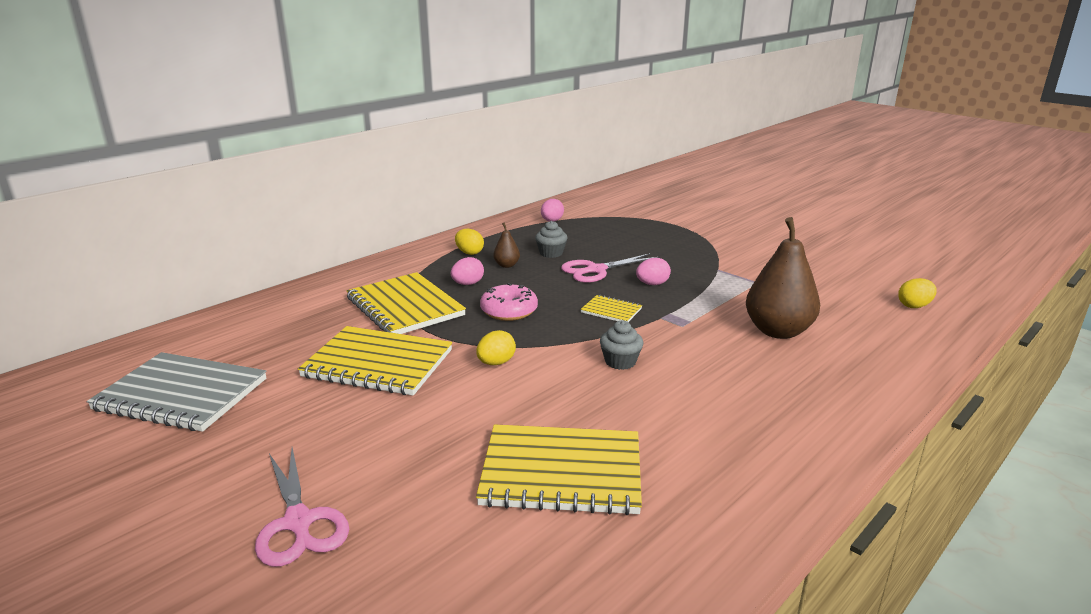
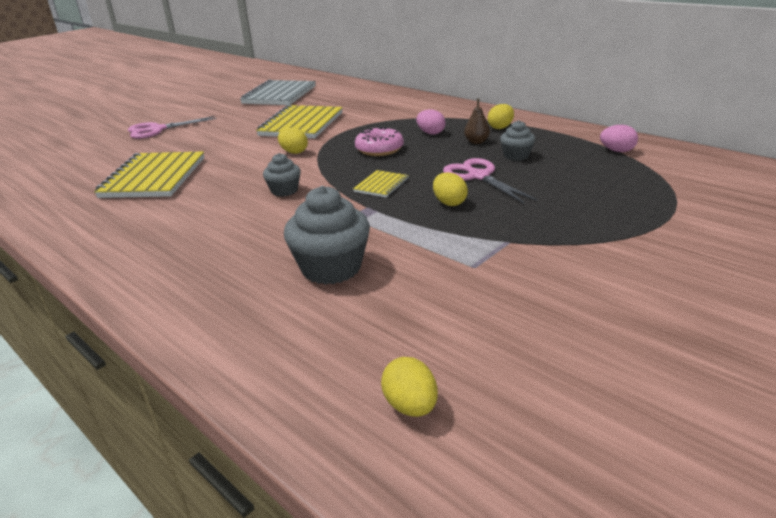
camera: 90 degrees right, 5 degrees up
yellow notebook [346,272,466,334] -> none
pink egg [636,258,671,285] -> yellow egg [433,172,468,206]
brown pear [746,217,820,339] -> grey cupcake [284,186,370,285]

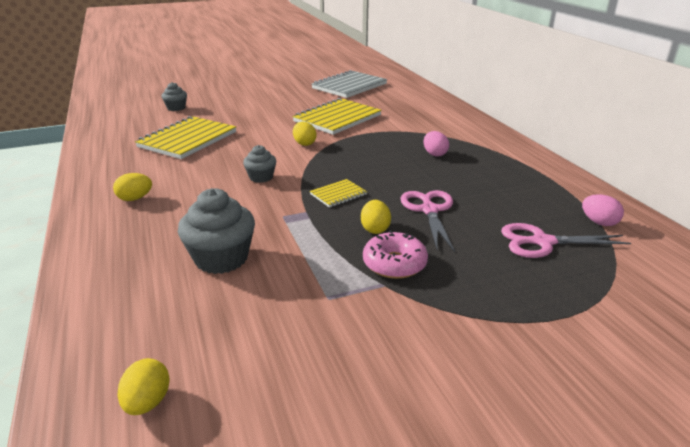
camera: 25 degrees right, 0 degrees up
pink scissors [128,116,217,139] -> pink scissors moved to [501,223,631,258]
pink donut [355,126,404,156] -> pink donut moved to [363,230,428,279]
brown pear [464,99,490,144] -> none
yellow egg [487,104,514,129] -> yellow egg moved to [113,173,152,201]
grey cupcake [500,120,535,161] -> grey cupcake moved to [161,82,187,111]

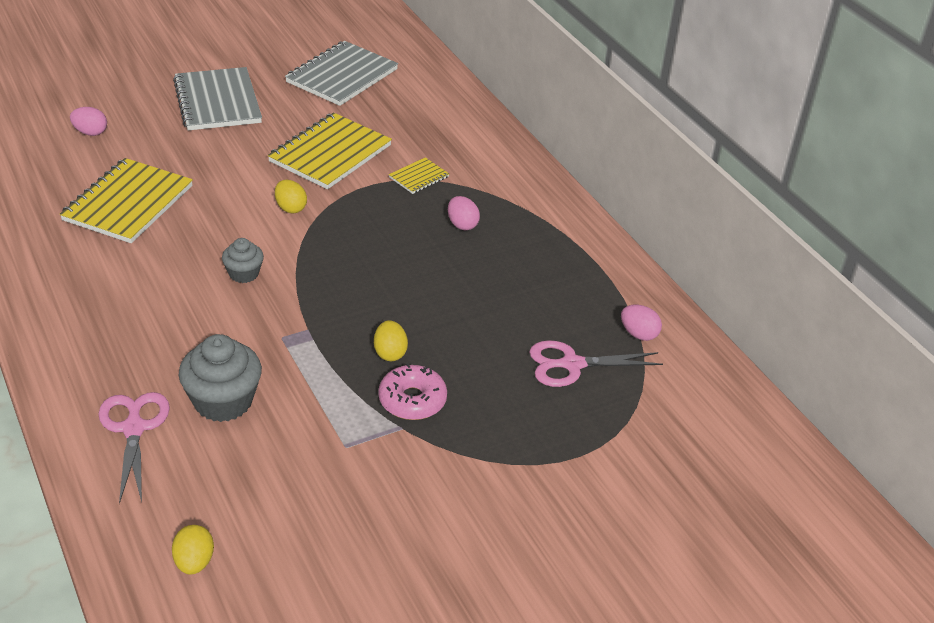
camera: 10 degrees left, 10 degrees up
yellow egg [113,173,152,201] -> none
grey cupcake [161,82,187,111] -> pink egg [70,107,107,136]
yellow notebook [310,179,367,208] -> yellow notebook moved to [389,157,449,194]
pink scissors [401,190,455,252] -> pink scissors moved to [99,392,170,504]
none -> grey notebook [173,67,262,131]

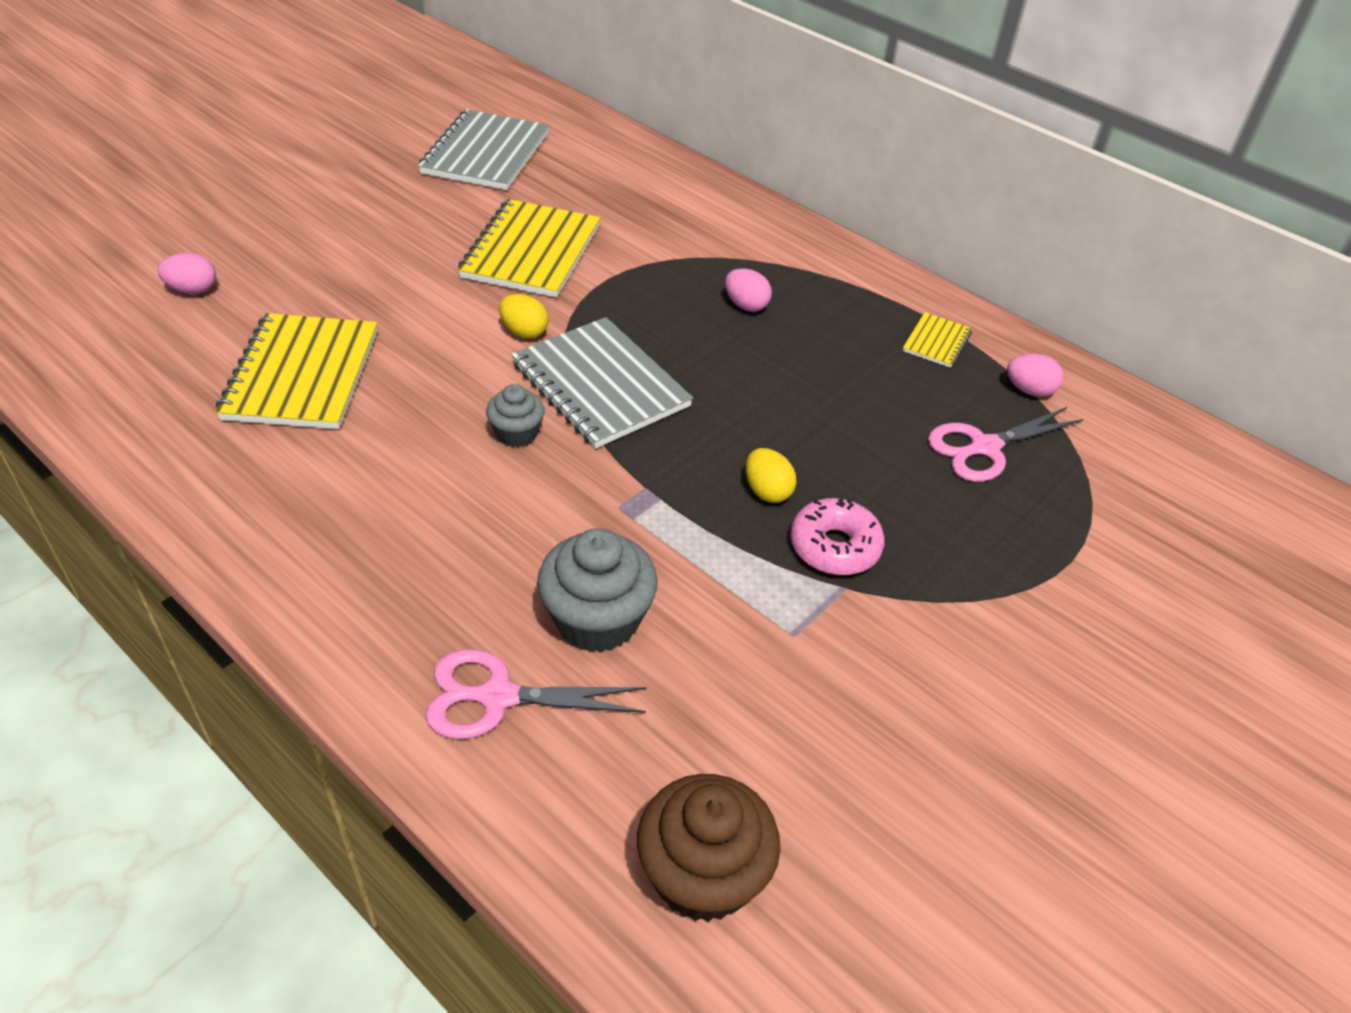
camera: 20 degrees left, 5 degrees up
pink scissors [99,392,170,504] -> pink scissors turned 60 degrees counterclockwise [426,649,647,739]
yellow egg [172,525,214,575] -> brown cupcake [637,774,781,922]
grey notebook [173,67,262,131] -> grey notebook moved to [511,317,693,448]
yellow notebook [389,157,449,194] -> yellow notebook moved to [903,312,972,368]

